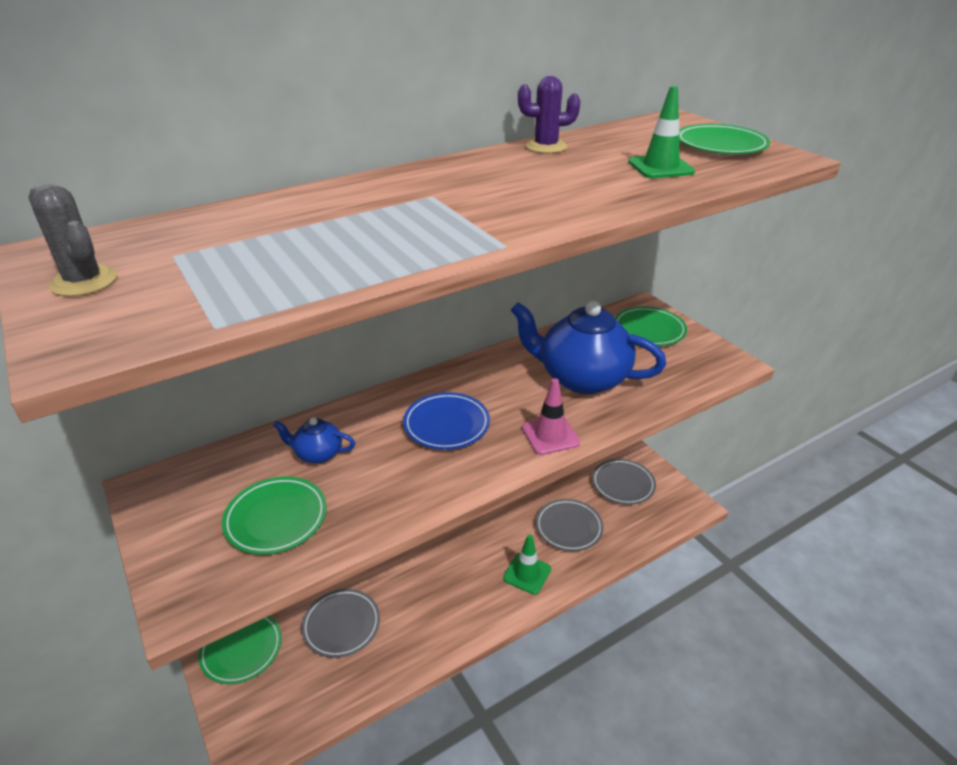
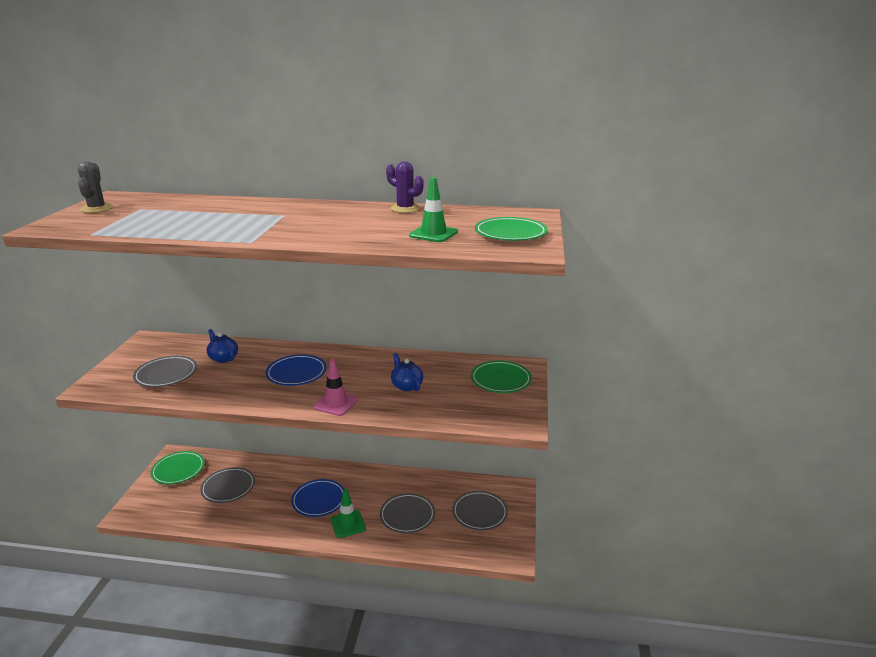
camera: 40 degrees right, 10 degrees down
green plate [222,477,327,555] -> grey plate [133,356,197,387]
blue teapot [511,301,666,394] -> blue teapot [391,353,423,391], size x0.46
none -> blue plate [291,479,344,517]

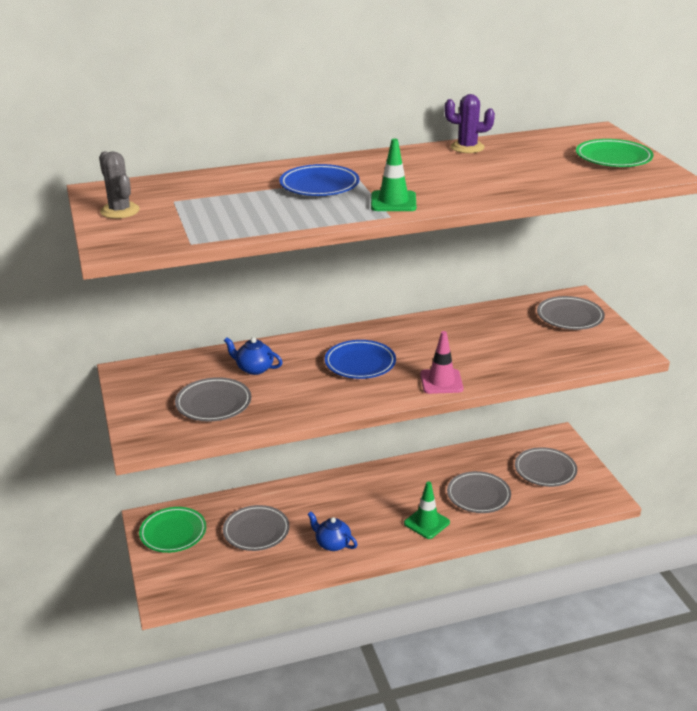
camera: 25 degrees left, 5 degrees up
blue plate [291,479,344,517] -> blue plate moved to [279,164,360,196]
blue teapot [391,353,423,391] -> blue teapot moved to [308,511,357,551]
green traffic cone [409,177,458,242] -> green traffic cone moved to [371,139,416,211]
green plate [471,360,532,393] -> grey plate [537,296,605,330]

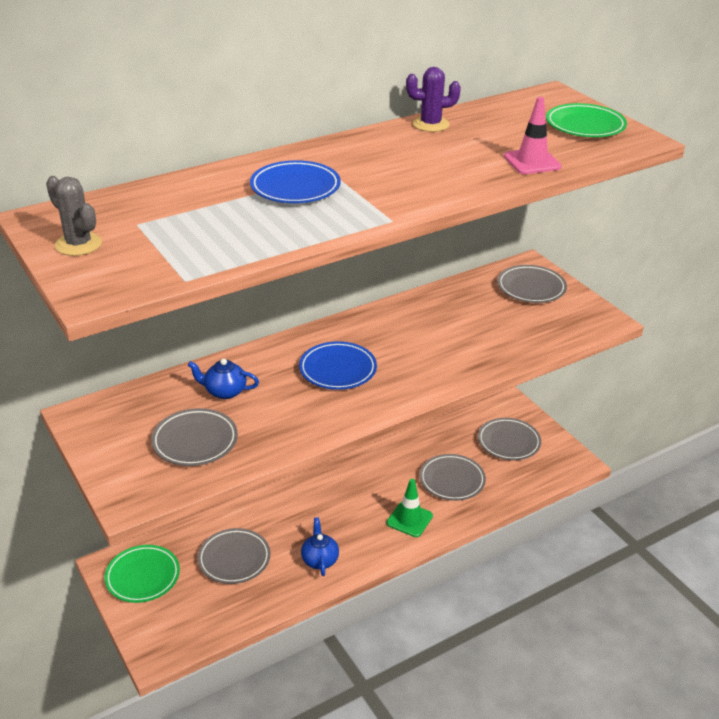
camera: 15 degrees left, 5 degrees up
blue teapot [308,511,357,551] -> blue teapot turned 60 degrees clockwise [301,517,339,576]
green traffic cone [371,139,416,211] -> none
pink traffic cone [420,331,463,394] -> pink traffic cone moved to [504,97,562,174]

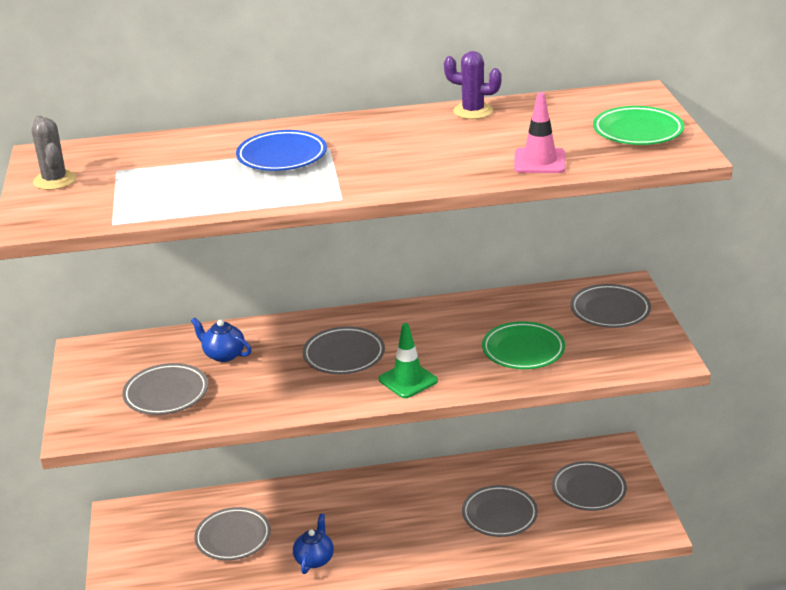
camera: 25 degrees right, 5 degrees down
green plate [105,545,180,603] -> green plate moved to [482,321,565,369]
blue plate [299,341,377,390] -> grey plate [303,326,385,374]
green traffic cone [387,479,433,537] -> green traffic cone moved to [378,323,438,398]

